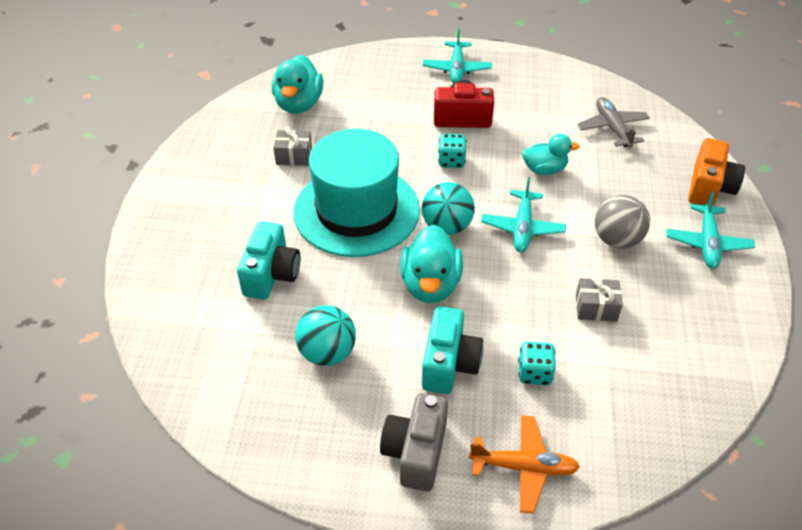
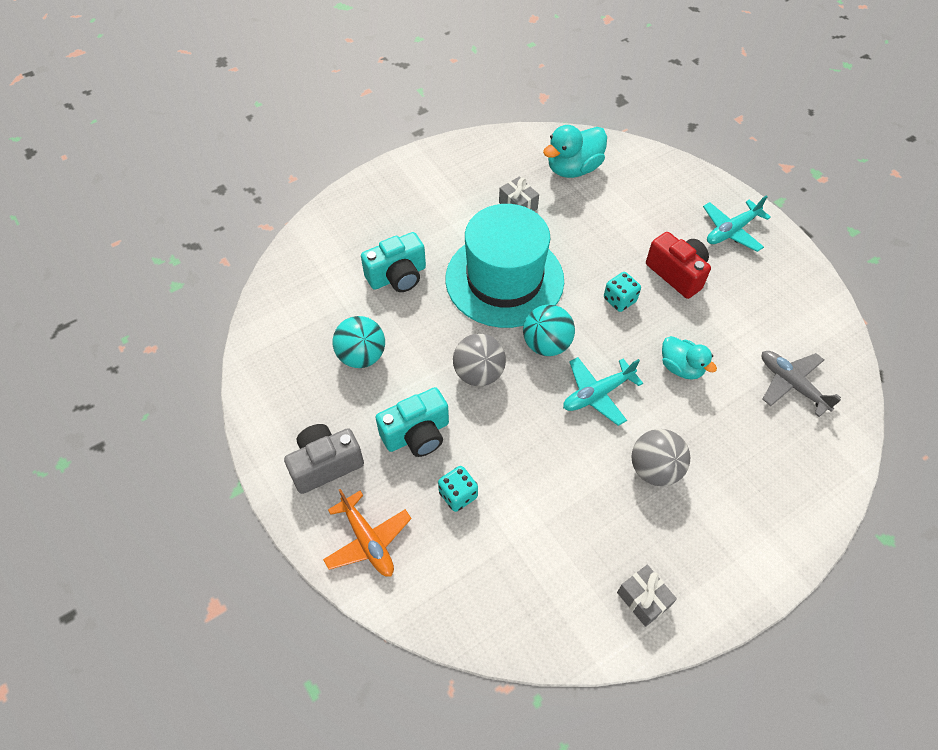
camera: 50 degrees right, 10 degrees up
turquoise duck [400,225,463,303] -> grey ball [453,334,506,387]
grey gift [576,275,623,322] -> grey gift moved to [617,565,677,627]
grey plane [577,97,650,148] -> grey plane turned 75 degrees counterclockwise [762,351,841,417]
turquoise plane [666,191,755,269] -> none
orange camera [688,138,745,206] -> none

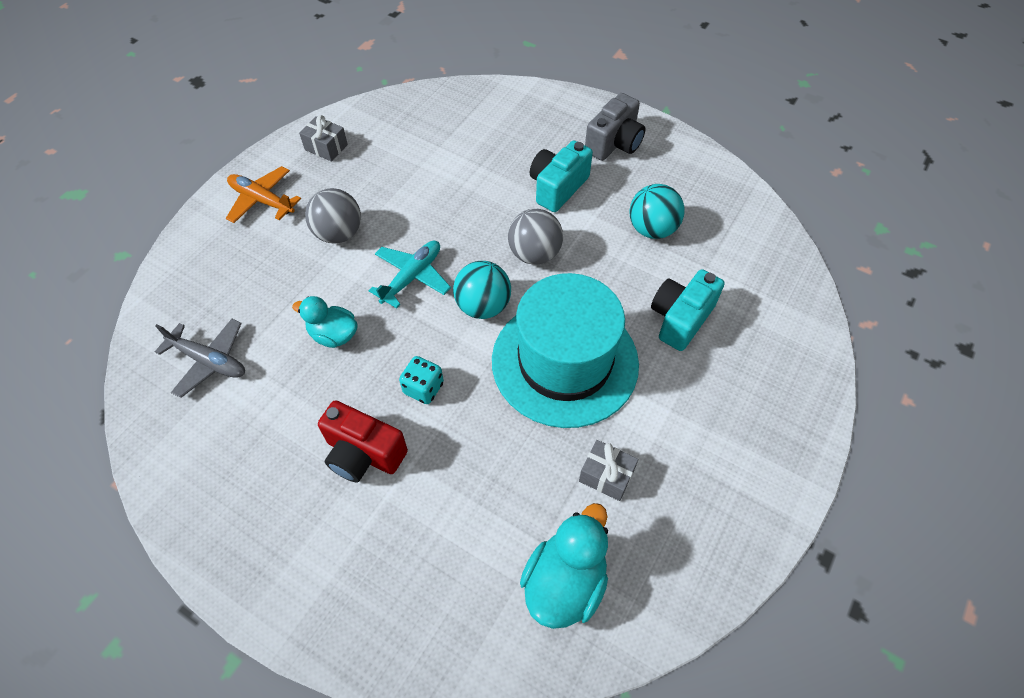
camera: 155 degrees right, 0 degrees up
orange plane [323,489,412,577] -> orange plane moved to [226,166,301,223]
turquoise dice [438,466,478,512] -> none
turquoise plane [703,195,771,252] -> none

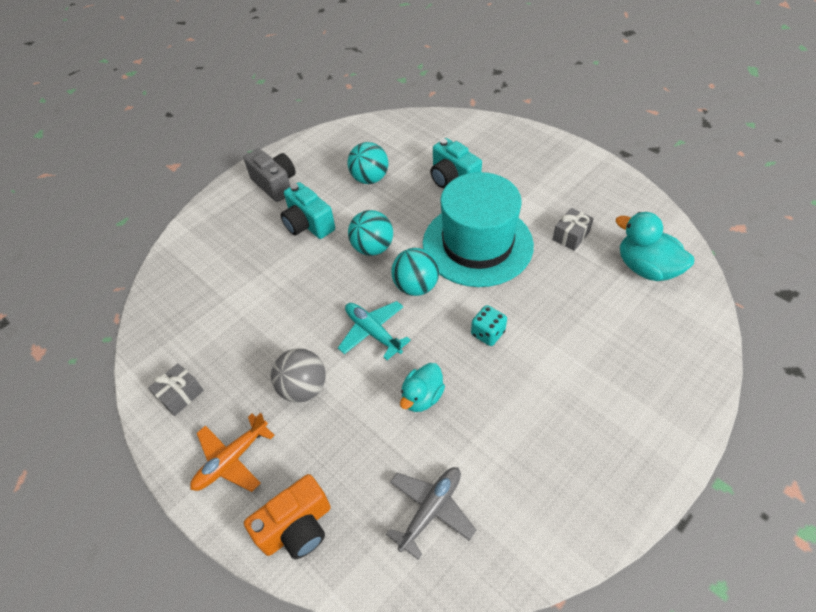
camera: 75 degrees left, 5 degrees down
red camera [318,400,408,483] -> none
grey ball [508,209,563,265] -> turquoise ball [348,210,393,256]
none -> orange camera [244,474,330,559]

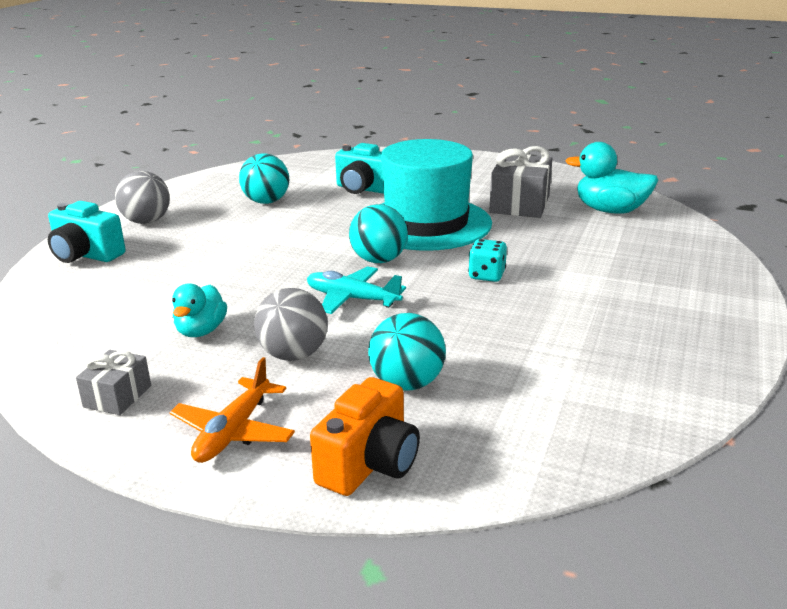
camera: 25 degrees left, 25 degrees down
grey camera [244,148,296,202] -> grey ball [115,171,170,224]
turquoise camera [280,182,335,239] -> turquoise camera moved to [48,201,126,263]
turquoise ball [348,210,393,256] -> turquoise ball moved to [368,313,446,391]
grey plane [386,467,476,560] -> none
turquoise duck [400,363,445,412] -> turquoise duck moved to [172,284,227,337]
grey gift [552,208,594,251] -> grey gift [489,146,552,218], size x1.77

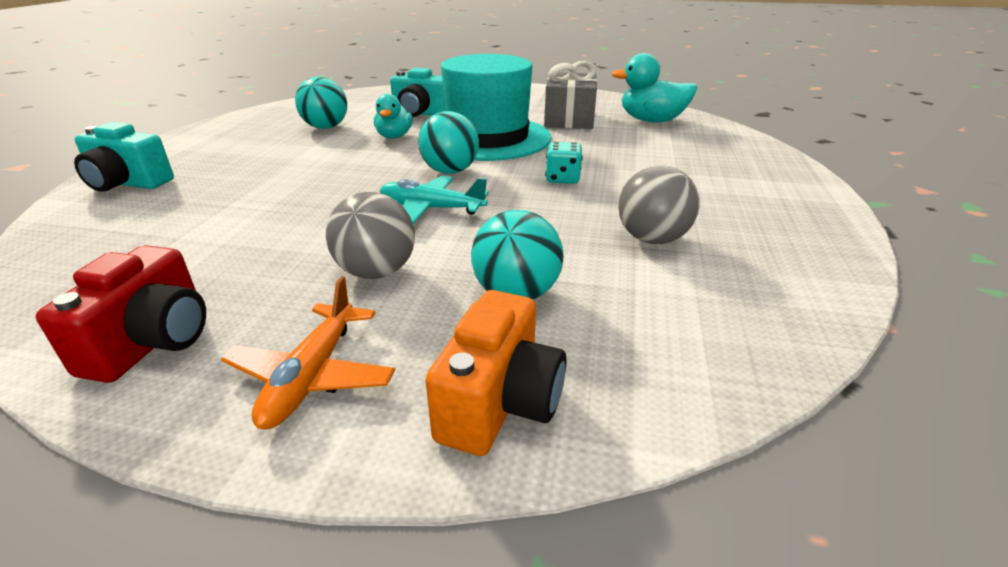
camera: 10 degrees left, 5 degrees up
grey gift [76,350,151,415] -> red camera [36,245,206,383]
grey ball [115,171,170,224] -> grey ball moved to [618,165,700,244]
turquoise duck [172,284,227,337] -> turquoise duck moved to [374,94,413,139]

